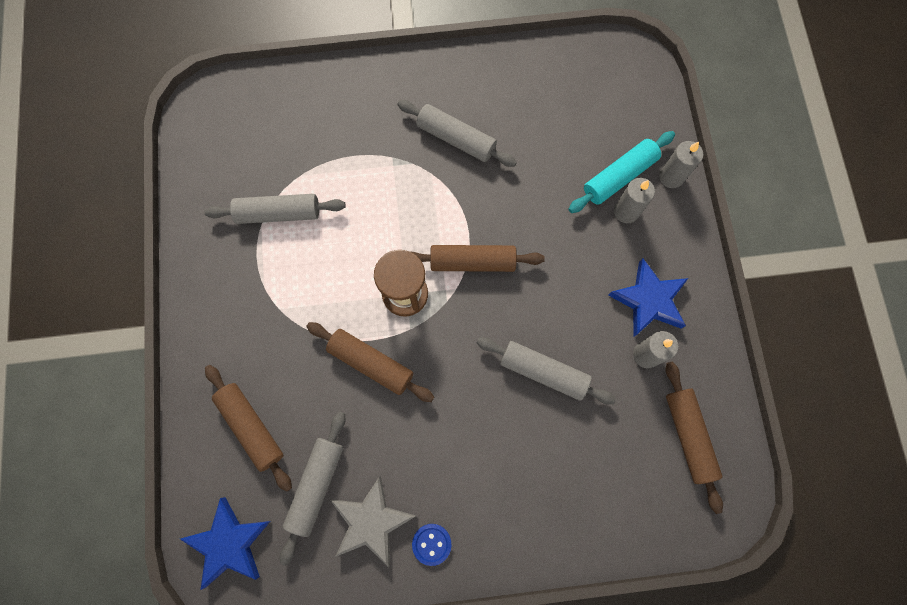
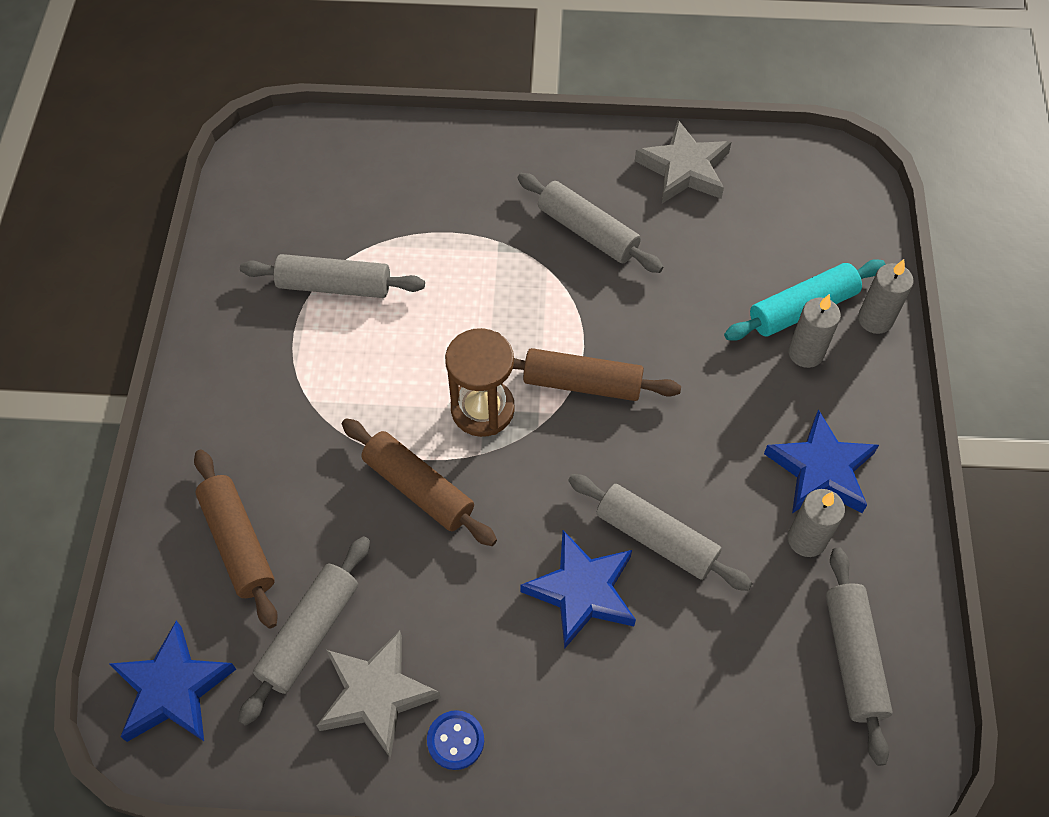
camera: 10 degrees right, 15 degrees down
brown rolling pin [666,362,723,514] -> grey rolling pin [826,547,893,766]
none -> blue star [521,530,636,649]
none -> grey star [635,120,731,203]

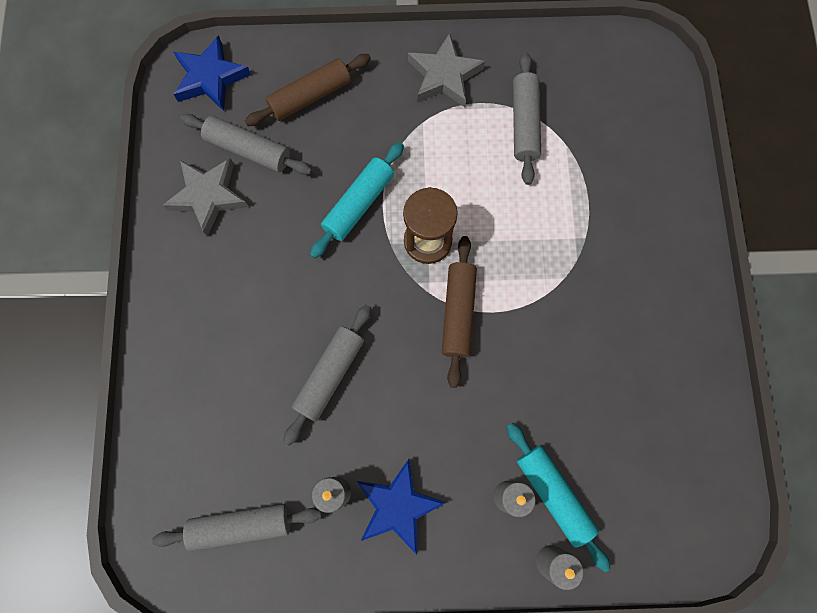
camera: 85 degrees right, 15 degrees up
brown rolling pin [342,418,497,546] -> turquoise rolling pin [310,142,404,258]
blue button [427,710,484,770] -> none
grey rolling pin [517,173,663,273] -> none
blue star [521,530,636,649] -> none
grey star [635,120,731,203] -> grey star moved to [408,33,485,107]

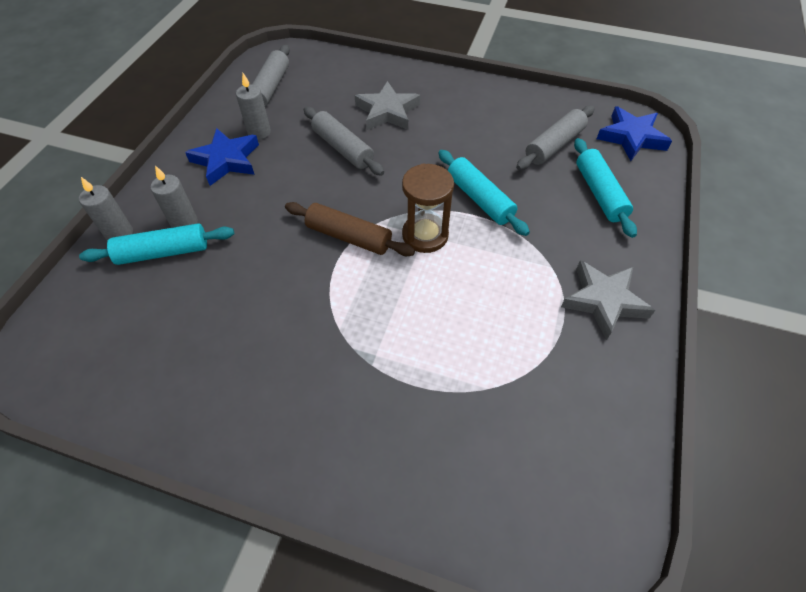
camera: 110 degrees right, 20 degrees down
grey star [163,158,248,237] -> grey star moved to [355,81,420,130]
brown rolling pin [245,54,371,126] -> turquoise rolling pin [574,138,637,238]
grey rolling pin [513,52,541,185] -> none

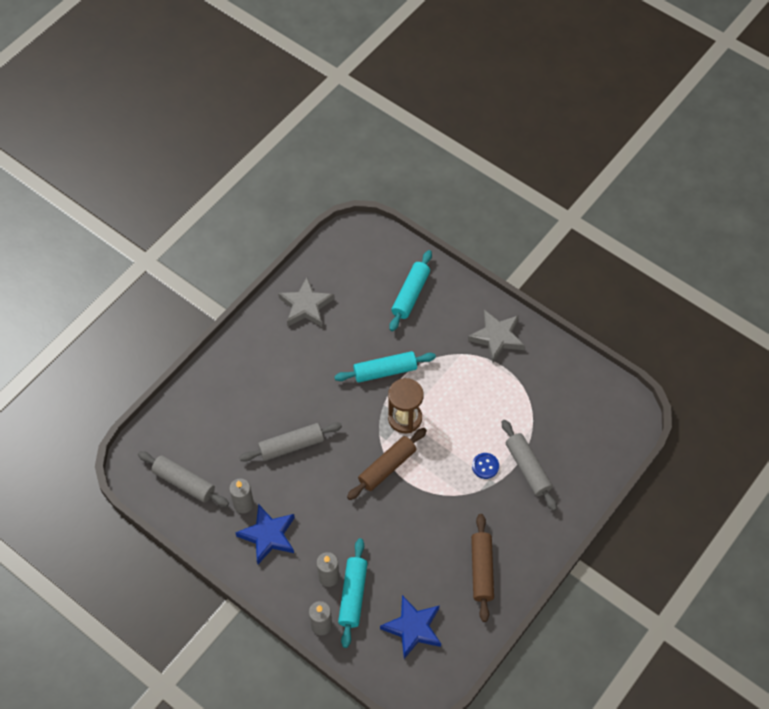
camera: 70 degrees left, 5 degrees up
grey star [355,81,420,130] -> grey star moved to [278,277,334,327]
grey rolling pin [516,105,595,170] -> grey rolling pin moved to [502,420,557,511]
turquoise rolling pin [574,138,637,238] -> turquoise rolling pin turned 75 degrees counterclockwise [389,250,432,331]
blue star [597,106,672,161] -> blue star moved to [380,595,441,659]
none -> brown rolling pin [471,514,494,622]
none -> blue button [472,453,499,479]

